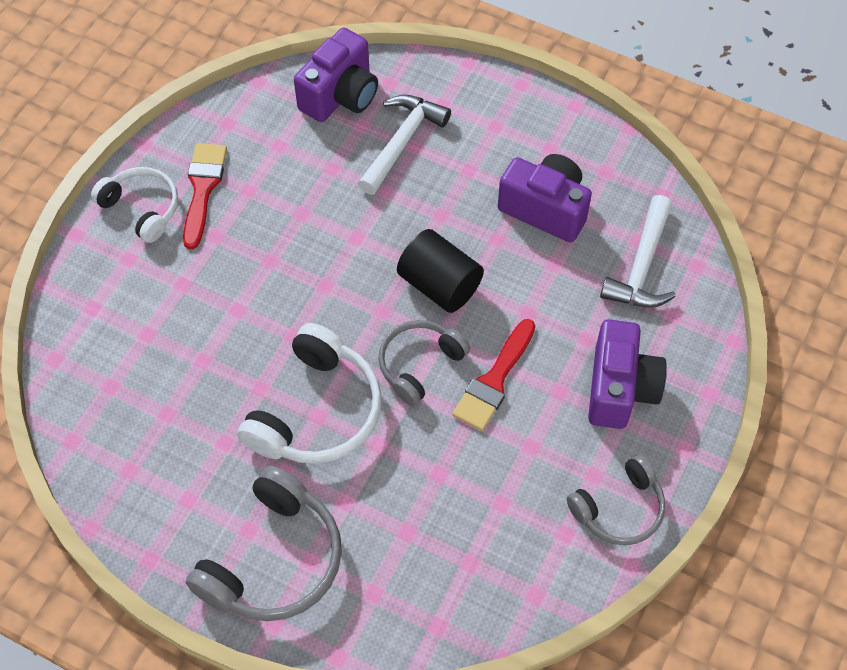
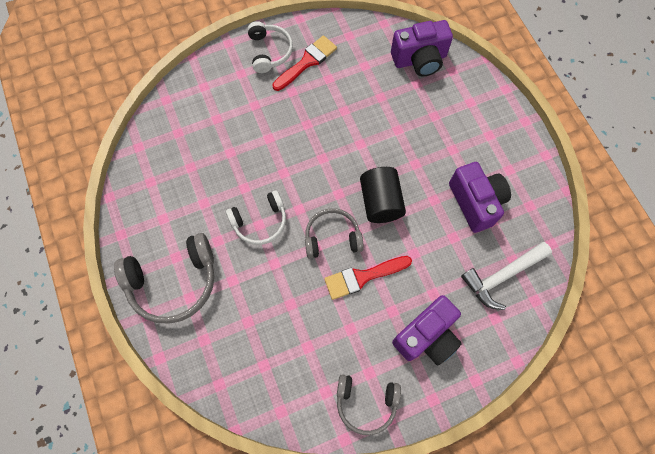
camera: 40 degrees right, 10 degrees up
white headphones [238,323,382,464] -> white headphones [226,190,286,245], size x0.63
white hammer [358,95,451,195] -> none

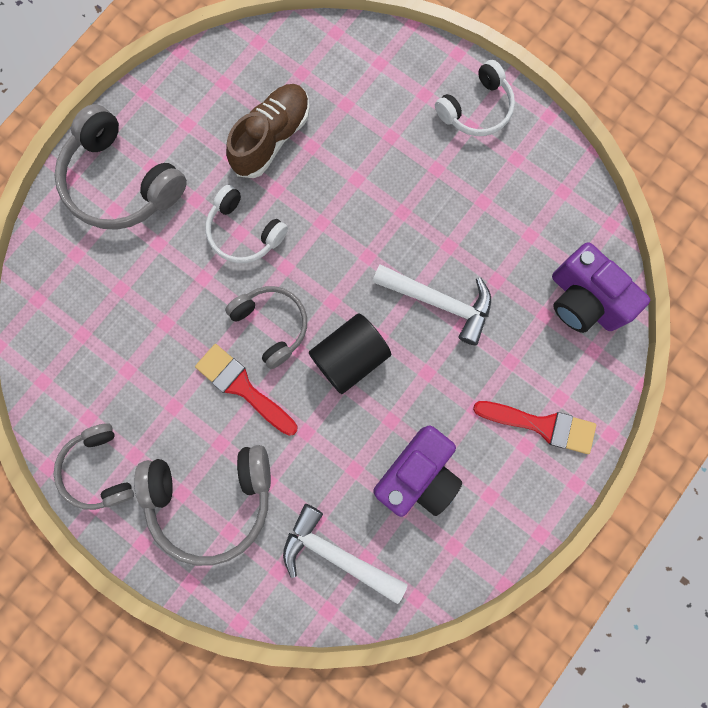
camera: 60 degrees right, 10 degrees up
red brush [273,35,337,91] -> red brush moved to [473,401,596,454]
purple camera [392,295,462,365] -> grey headphones [134,445,271,566]
none -> brown shoe [226,84,310,178]
none -> white hammer [372,264,491,345]

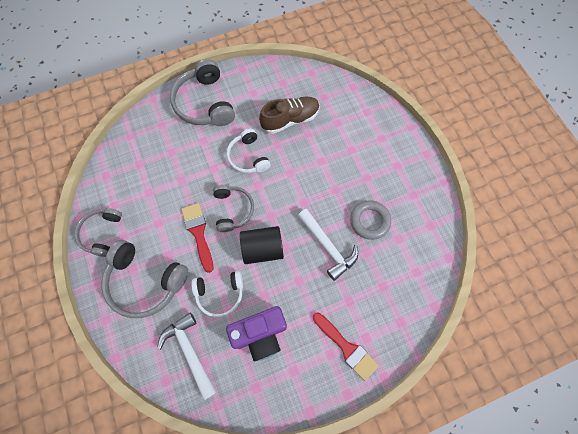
camera: 30 degrees right, 10 degrees down
white headphones [435,60,515,136] -> white headphones moved to [191,271,243,317]
purple camera [552,242,650,333] -> none
none -> grey ring [350,200,391,240]

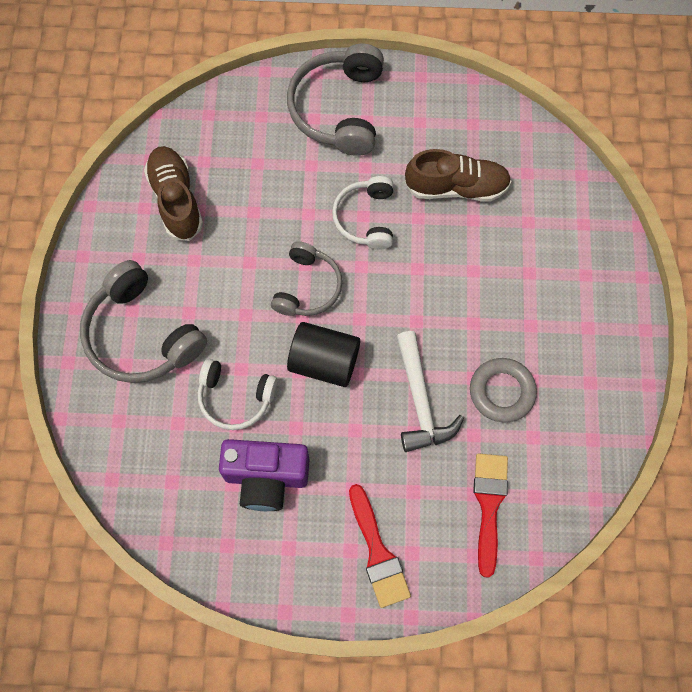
camera: 25 degrees right, 0 degrees up
grey headphones [74,208,122,257] -> none
white hammer [157,312,217,400] -> none
red brush [181,203,213,273] -> red brush moved to [473,453,508,578]
none -> brown shoe [144,146,203,241]

